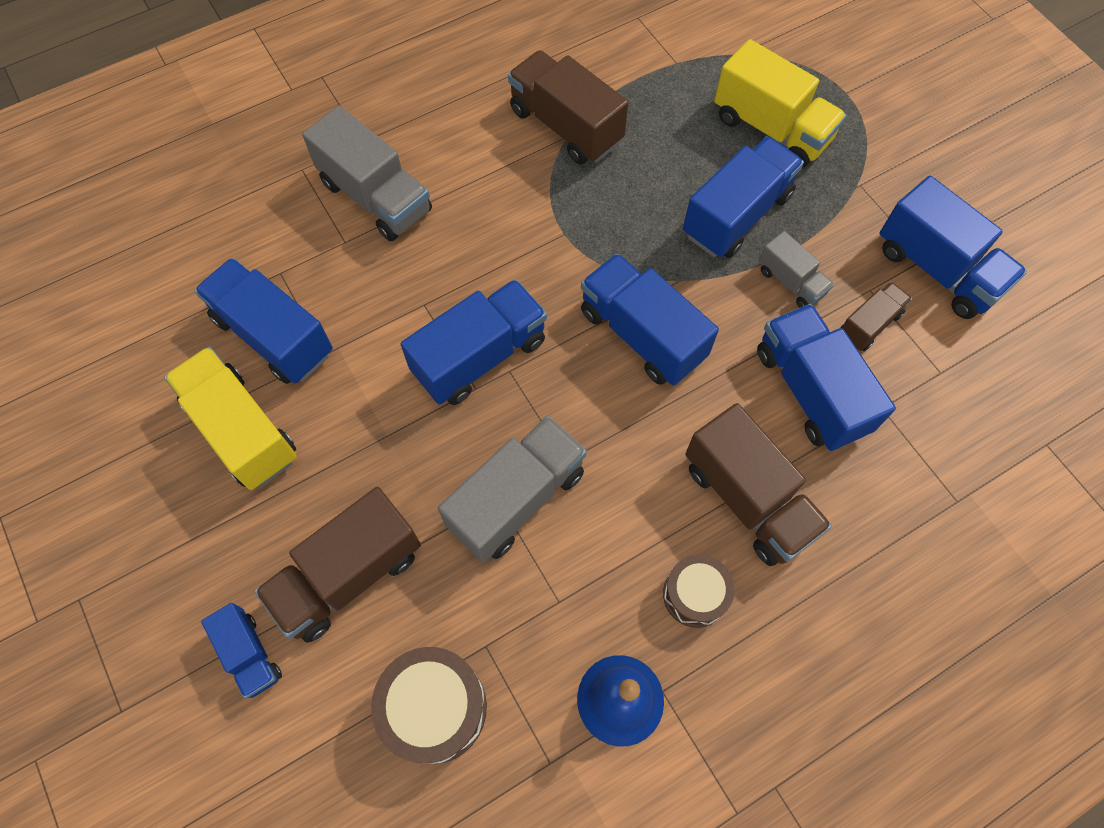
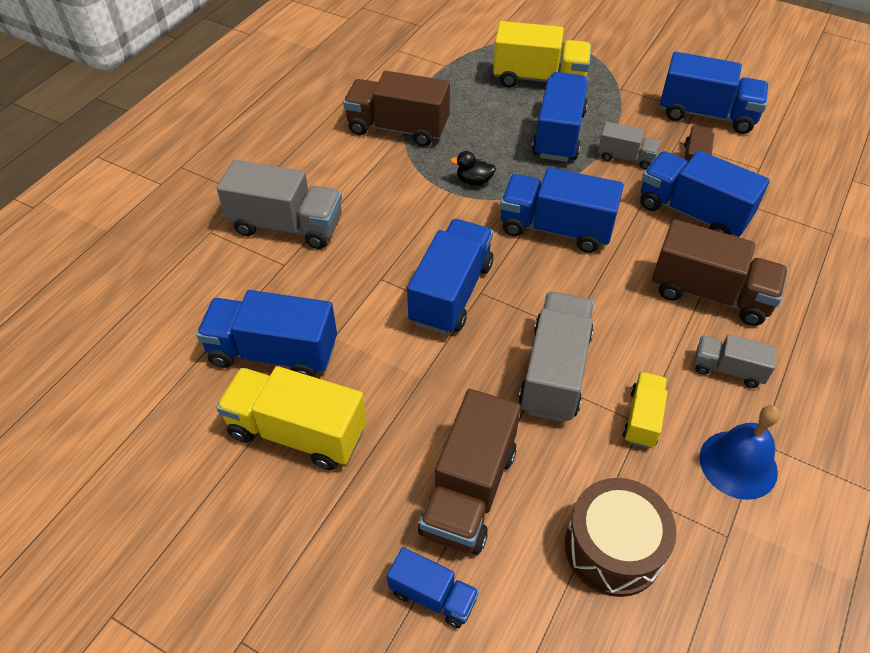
camera: 30 degrees left, 15 degrees down
brown drum [663,555,735,628] -> grey truck [695,334,777,388]
none -> black duck [450,151,496,185]
none -> yellow truck [623,372,668,448]

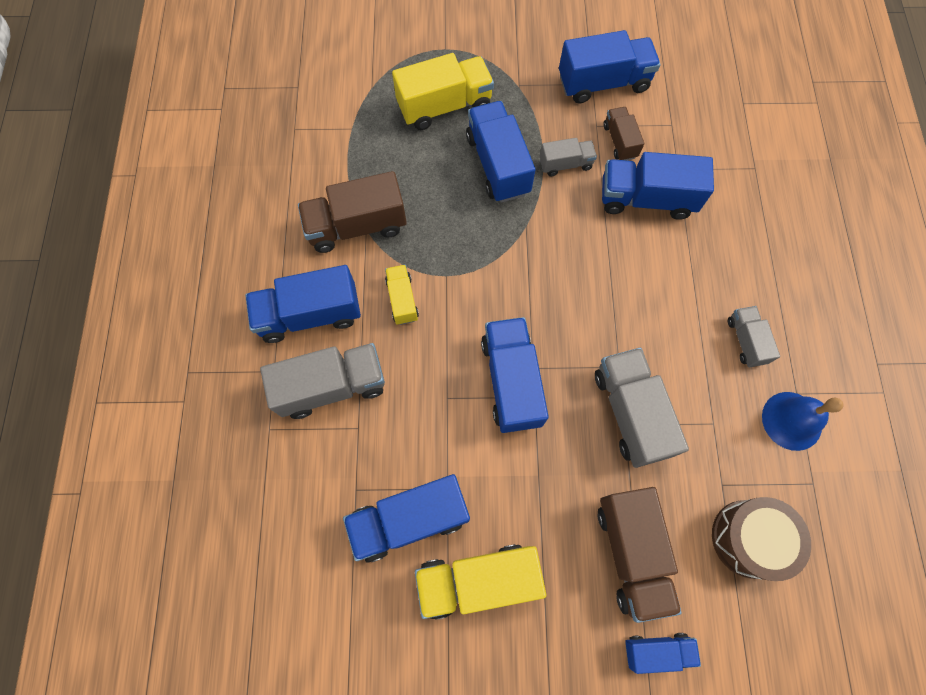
camera: 30 degrees left, 20 degrees up
black duck [450,151,496,185] -> none
blue truck [500,167,624,253] -> blue truck moved to [245,265,361,343]
yellow truck [623,372,668,448] -> yellow truck moved to [385,265,419,325]
brown truck [652,219,788,326] -> none
grey truck [695,334,777,388] -> grey truck turned 90 degrees clockwise [728,306,780,367]

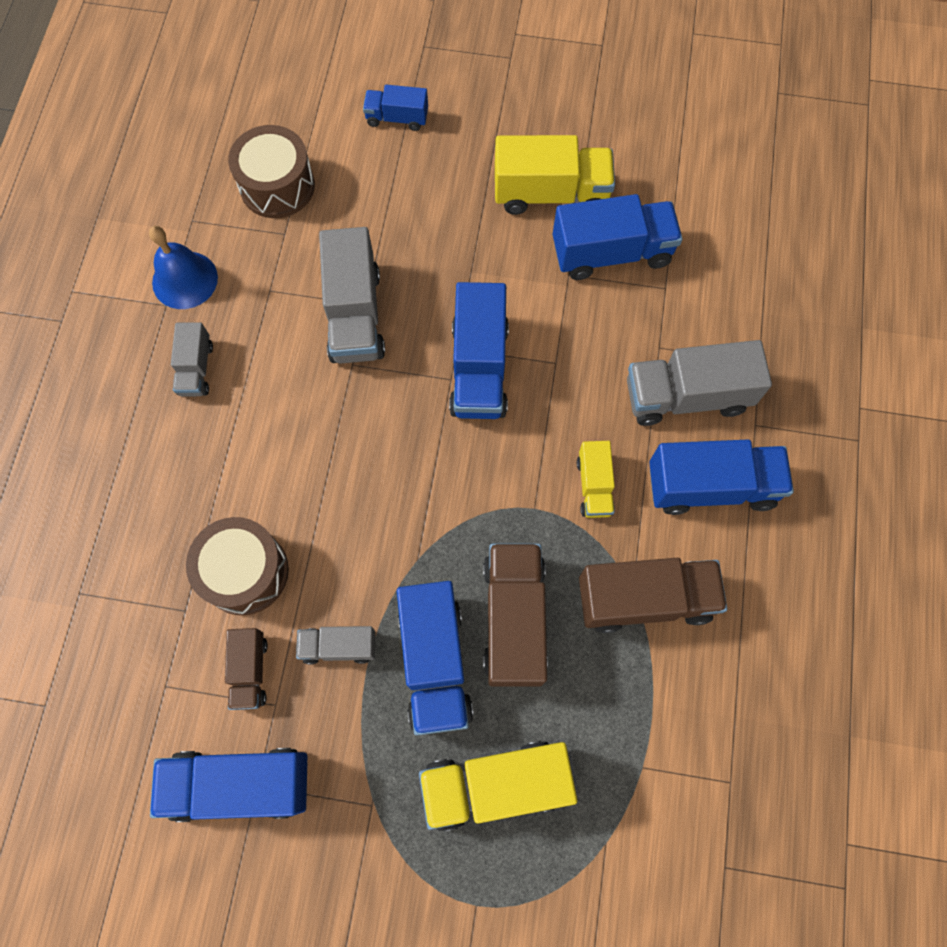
camera: 170 degrees left, 0 degrees up
brown truck [598,487,681,623] -> brown truck moved to [483,544,548,687]
blue truck [602,152,714,220] -> brown drum [186,517,289,615]

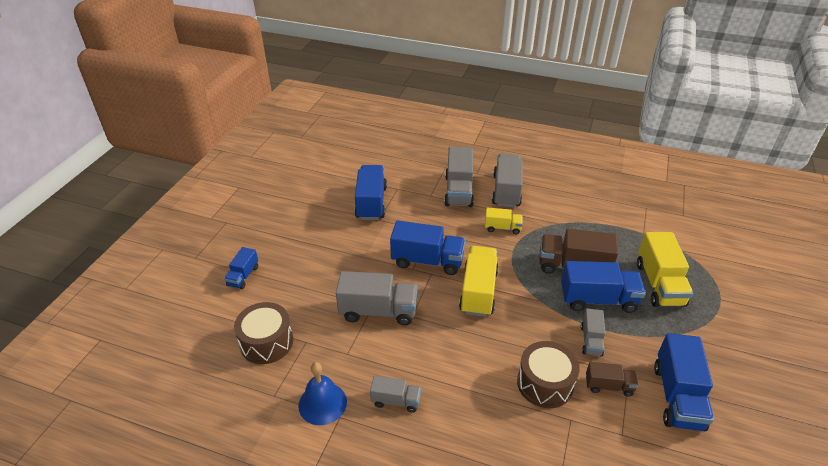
camera: 80 degrees left, 30 degrees down
yellow truck [495,135,615,215] -> yellow truck moved to [459,246,499,317]
brown truck [579,558,727,633] -> none
blue truck [649,440,794,515] -> grey truck [492,154,522,208]

